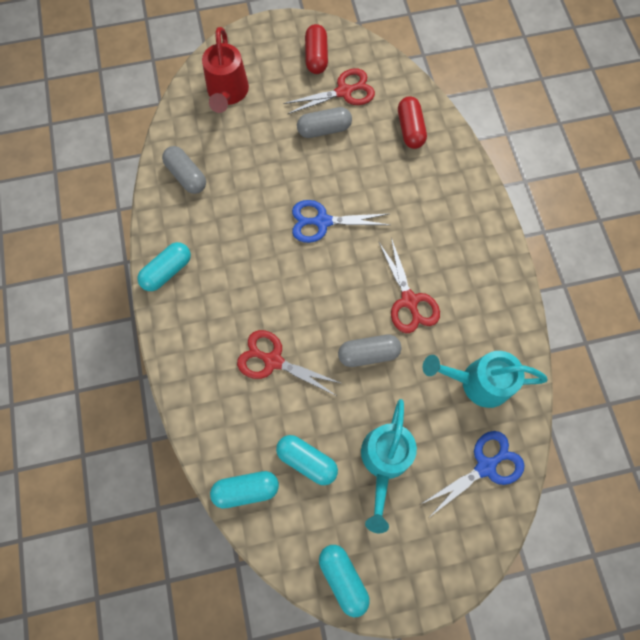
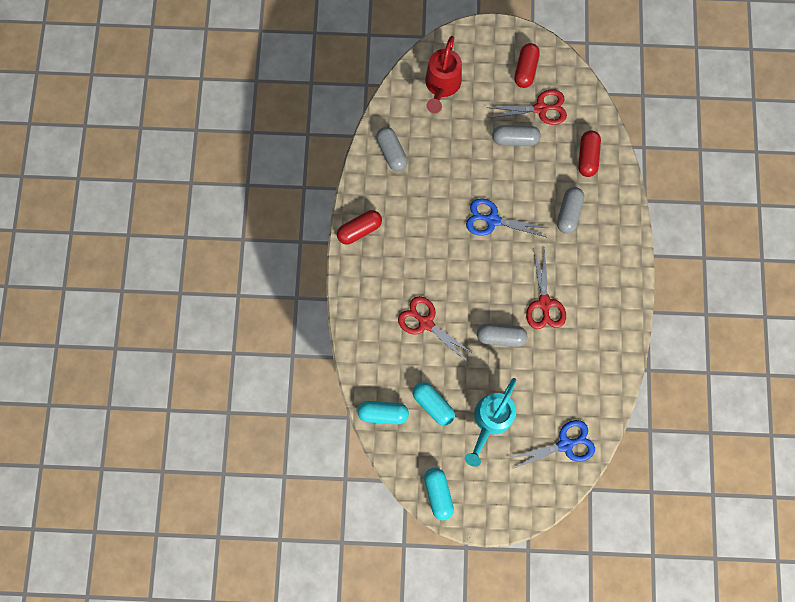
camera: 15 degrees right, 5 degrees up
turquoise capsule [137,242,191,291] -> red capsule [337,210,382,245]
turquoise watering can [423,351,548,408] -> none
none -> grey capsule [557,187,584,234]

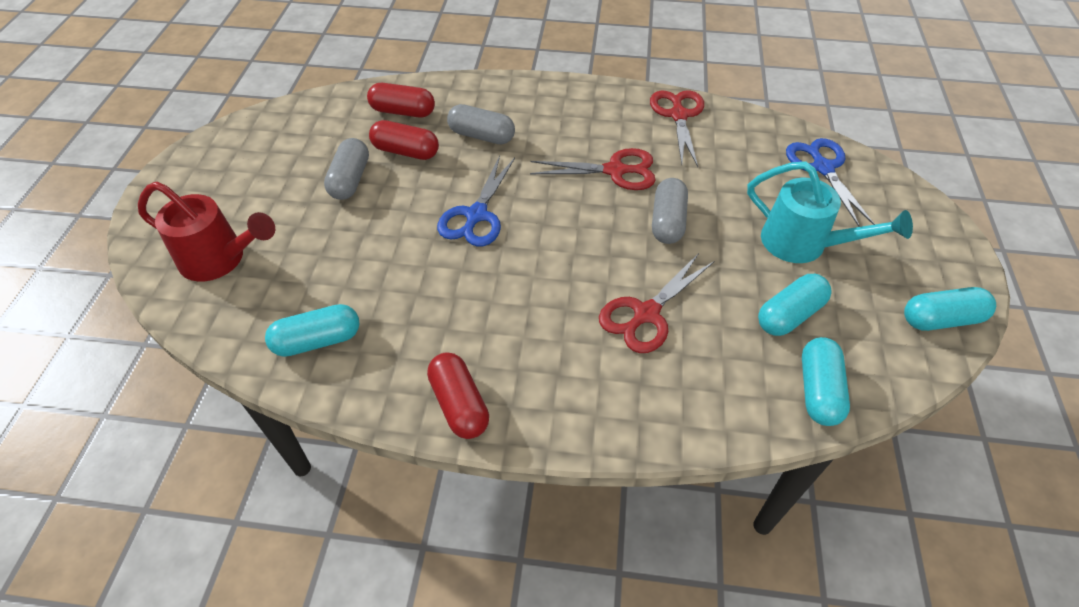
camera: 85 degrees left, 25 degrees down
grey capsule [376,127,408,171] -> turquoise capsule [265,304,360,357]
red scissors [486,89,567,125] -> red scissors moved to [650,90,704,167]
red capsule [515,43,540,88] -> red capsule moved to [369,120,439,160]

